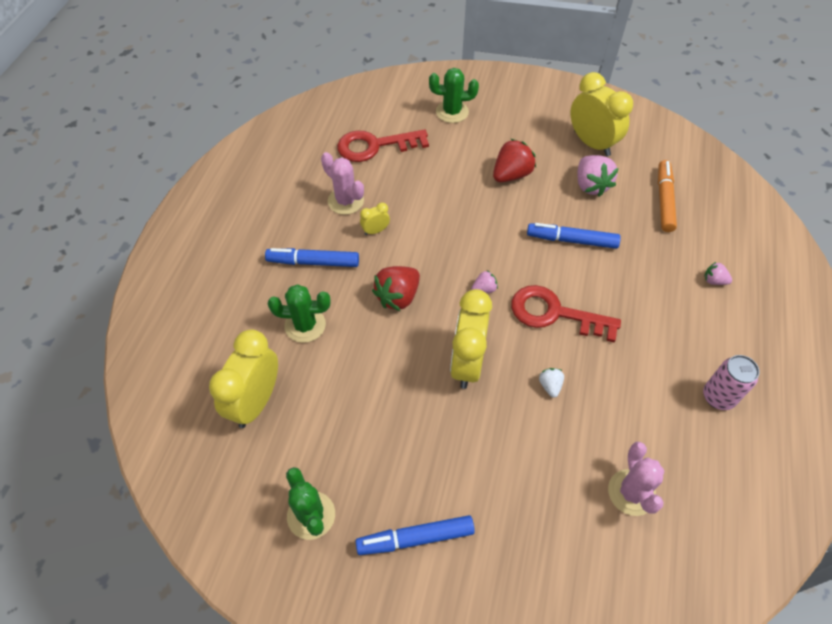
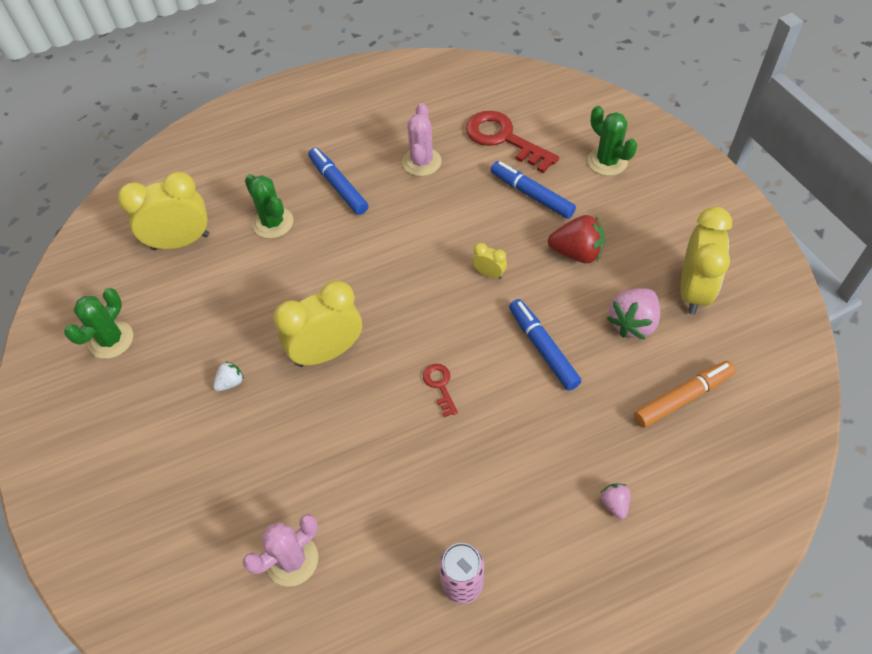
camera: 55 degrees right, 0 degrees up
blue marker [356,515,475,555] -> blue marker moved to [491,161,576,219]
yellow clock [360,203,390,235] -> yellow clock moved to [472,243,507,279]
red strawberry [372,266,420,311] -> none
pink strawberry [471,270,498,293] -> none
red key [511,285,621,343] -> red key [423,364,458,417], size x0.48
white strawberry [539,368,564,398] -> white strawberry moved to [213,361,244,391]

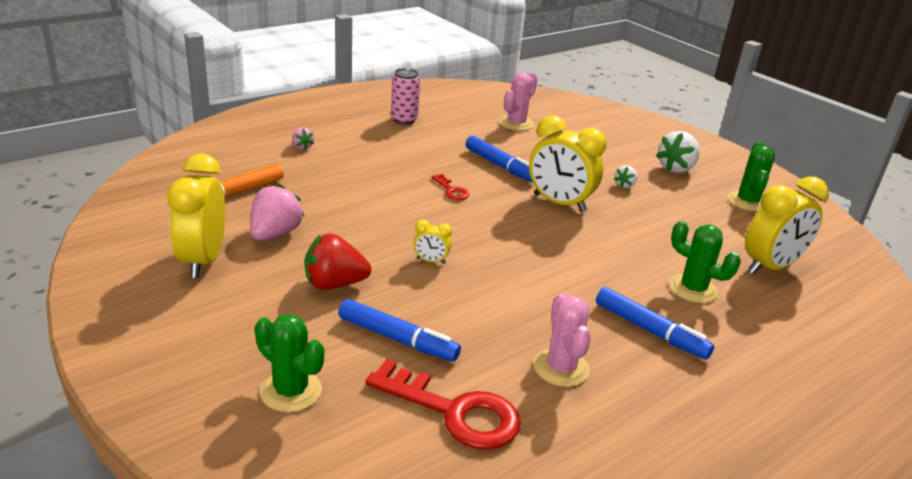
camera: 160 degrees right, 25 degrees down
yellow clock [273,280,362,367] -> yellow clock turned 75 degrees clockwise [529,115,607,212]
blue marker [509,299,582,391] -> blue marker moved to [465,136,533,183]
none -> white strawberry [656,131,700,173]

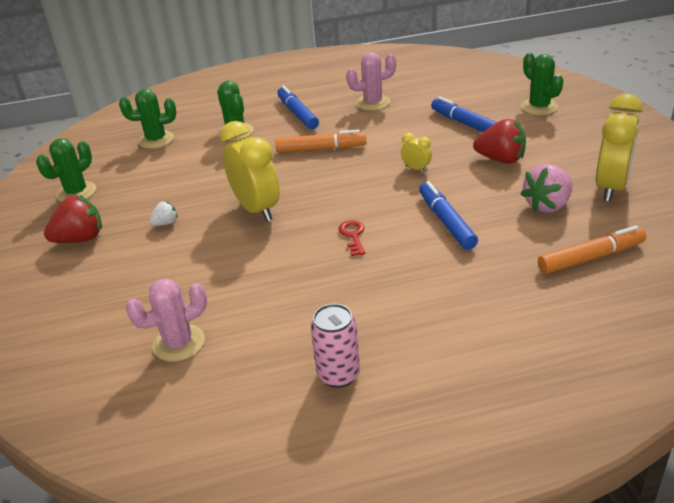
camera: 150 degrees left, 5 degrees up
pink strawberry [292,127,314,150] -> none
red key [366,359,521,450] -> none
blue marker [465,136,533,183] -> blue marker moved to [419,181,478,250]
pink cactus [533,293,591,387] -> pink cactus turned 60 degrees clockwise [346,52,396,111]
white strawberry [656,131,700,173] -> red strawberry [44,195,102,243]
yellow clock [745,176,829,274] -> green cactus [119,89,176,149]
none -> orange marker [276,130,366,153]

